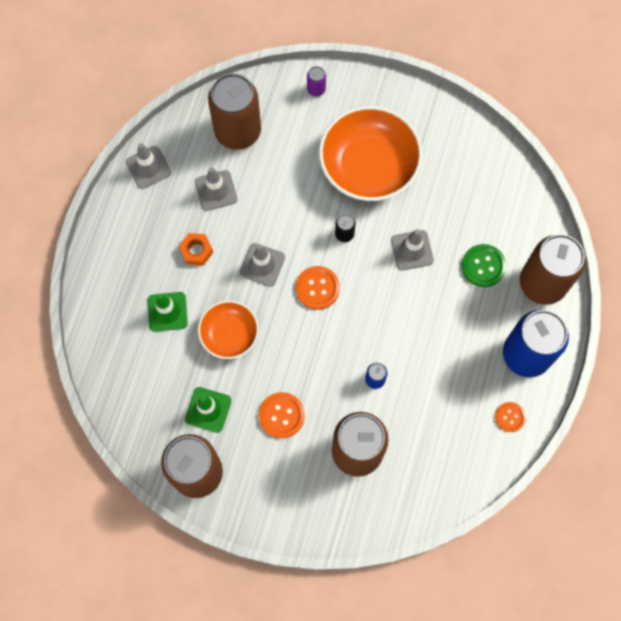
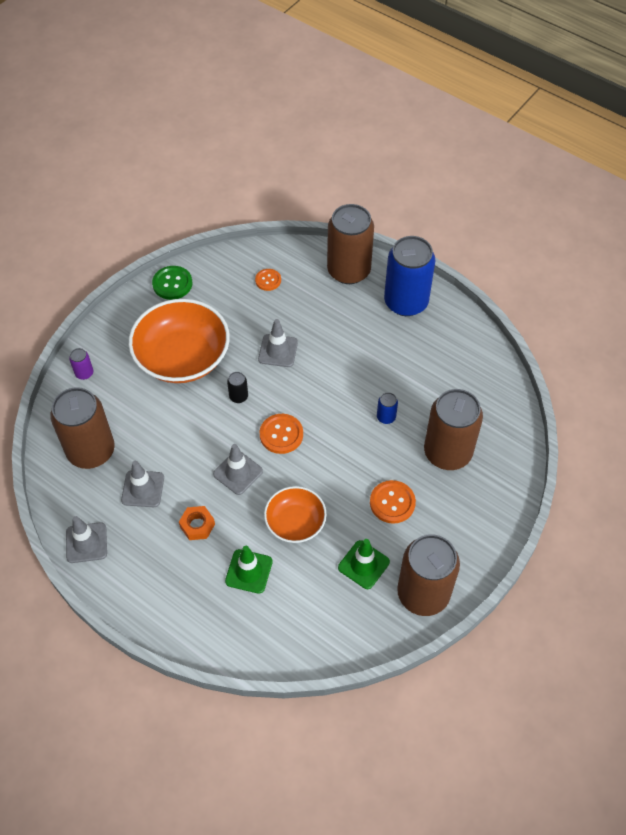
camera: 70 degrees left, 15 degrees down
green button [462,244,506,287] -> green button moved to [152,266,192,300]
orange button [495,402,526,432] -> orange button moved to [255,269,281,291]

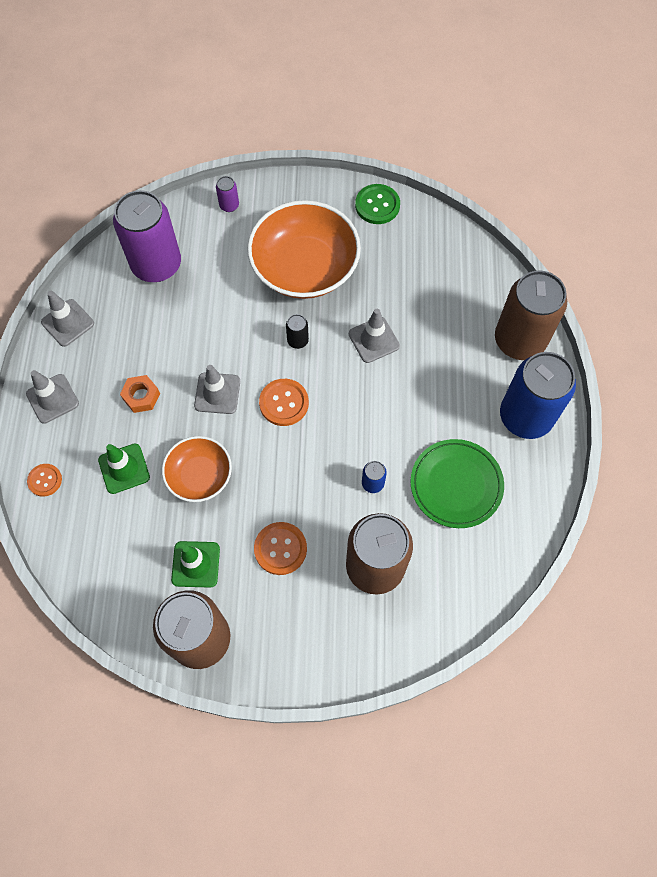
camera: 55 degrees right, 10 degrees up
brown can [50,387,115,469] -> purple can [113,190,181,282]
grey traffic cone [121,461,164,507] -> grey traffic cone moved to [26,370,79,424]
orange button [255,269,281,291] -> orange button moved to [27,464,62,497]
none -> green plate [410,439,504,528]

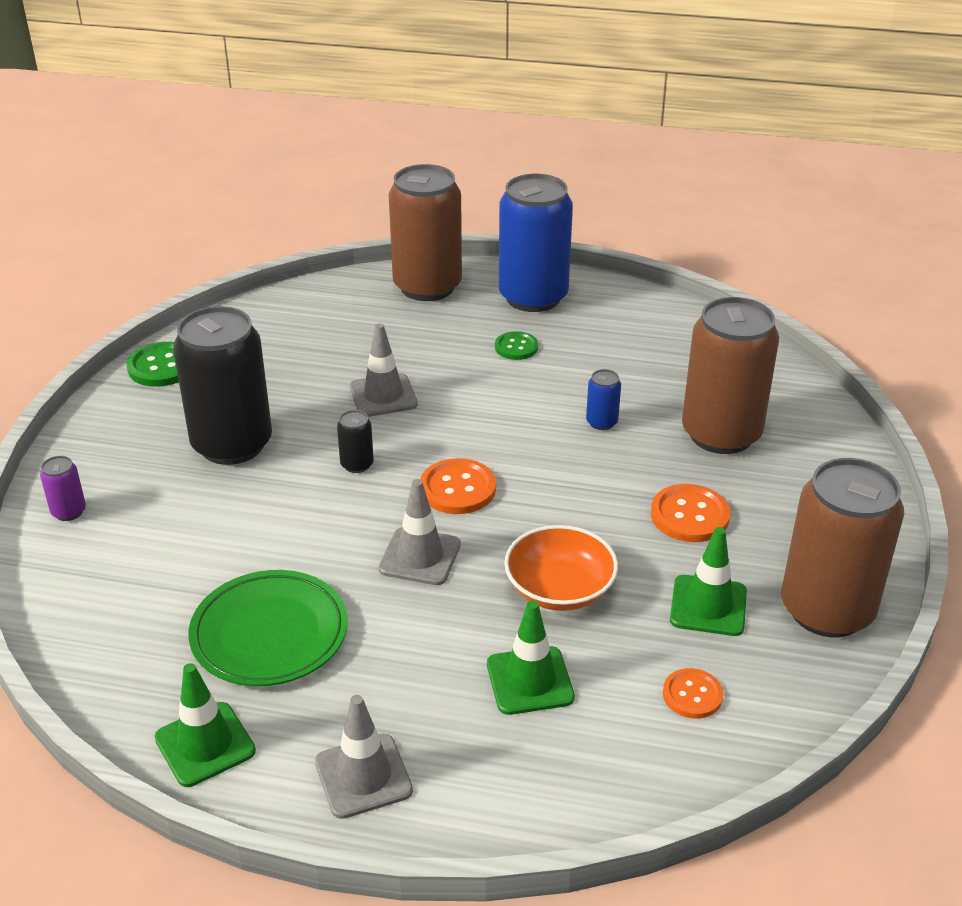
camera: 80 degrees left, 30 degrees down
orange button [27,464,62,497] -> orange button moved to [663,668,723,718]
grey traffic cone [41,291,94,347] -> green traffic cone [154,663,256,787]
purple can [113,190,181,282] -> none
orange nut [120,375,160,413] -> none
orange bowl [247,200,361,299] -> black can [173,306,272,465]
green plate [410,439,504,528] -> green plate moved to [188,570,348,686]
none -> green button [495,331,538,360]

